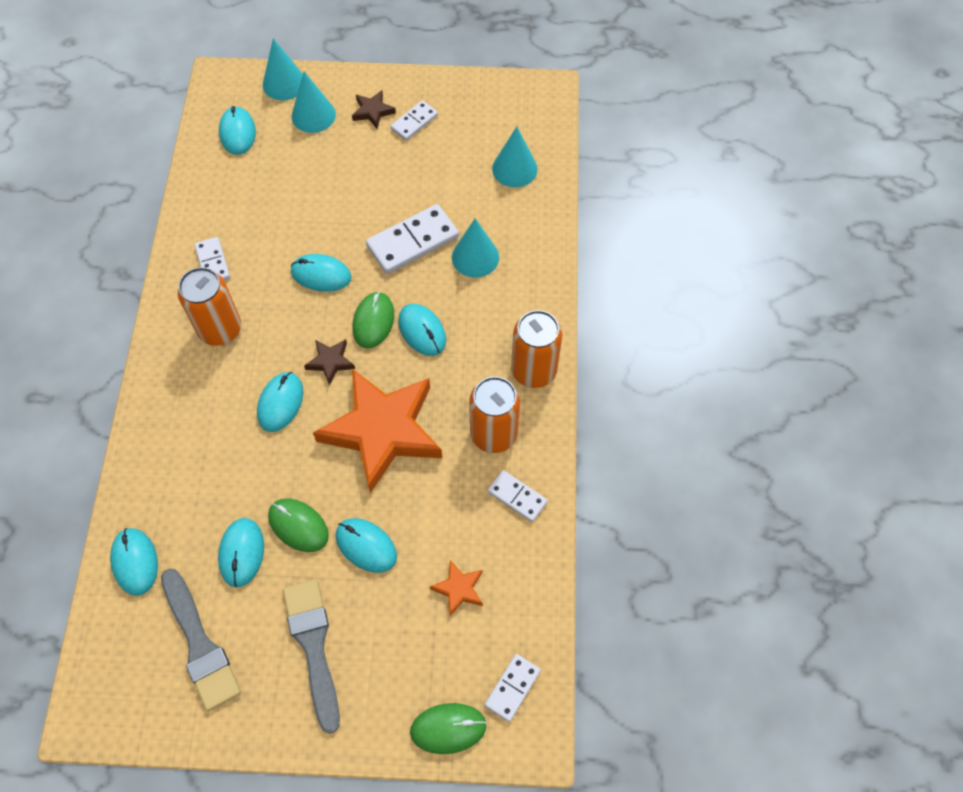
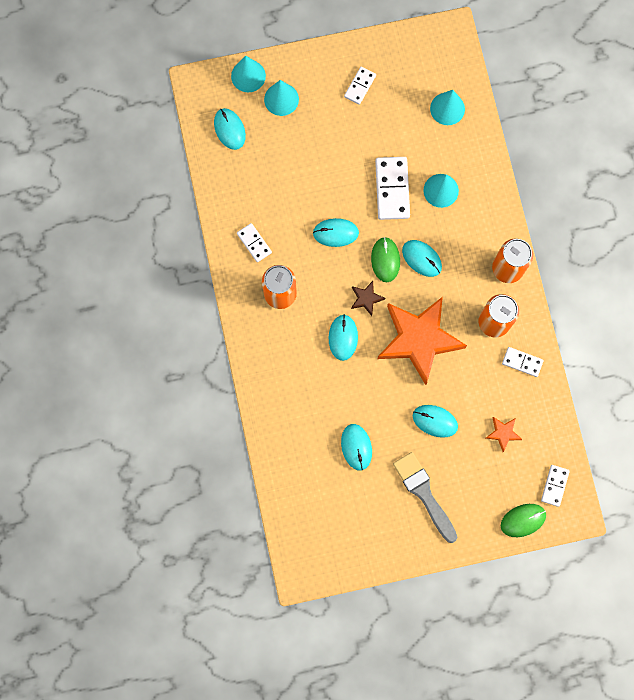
camera: 15 degrees left, 15 degrees up
turquoise mouse [110,528,158,596] -> none
grey brush [161,568,241,711] -> none
green mouse [268,498,329,552] -> none
brown star [352,90,396,129] -> none
white domino [366,204,459,274] -> white domino turned 45 degrees counterclockwise [375,157,410,220]

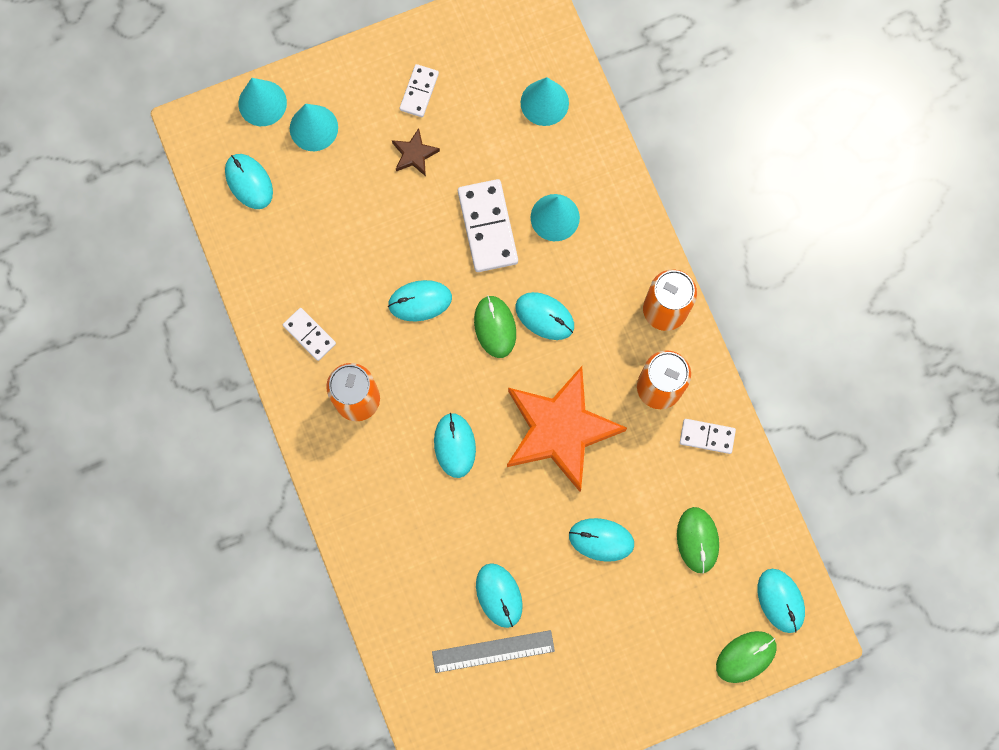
camera: 10 degrees left, 0 degrees up
brown star [351,281,385,316] -> brown star moved to [392,128,440,176]
grey brush [393,452,457,543] -> none
orange star [486,417,522,452] -> green mouse [677,507,719,573]
white domino [541,465,570,507] -> turquoise mouse [758,569,805,633]
none -> grey ruler [432,630,555,673]

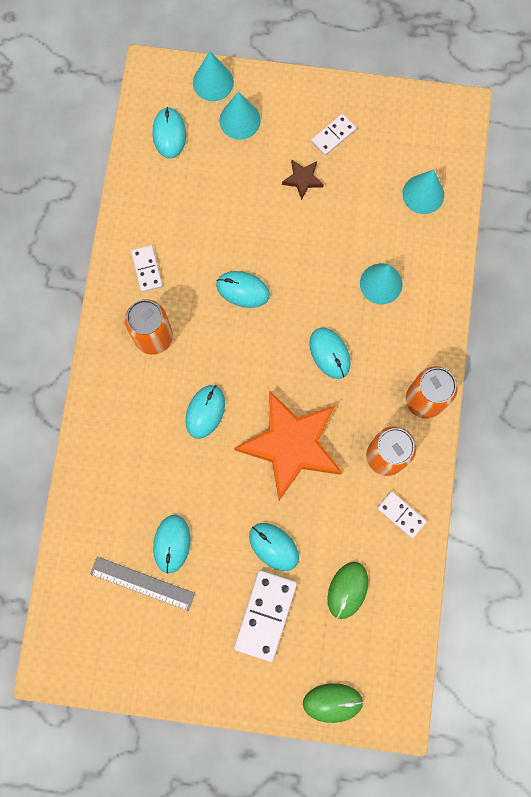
camera: 30 degrees right, 0 degrees up
white domino [458,179,518,272] -> white domino moved to [234,570,297,662]
green mouse [474,295,516,358] -> none
turquoise mouse [758,569,805,633] -> none

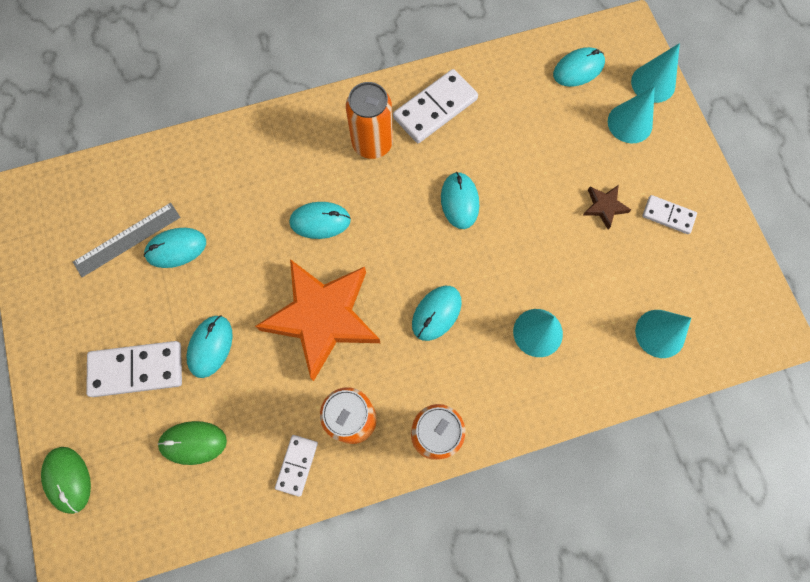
camera: 65 degrees right, 5 degrees down
grey ruler [90,557,195,611] -> grey ruler turned 60 degrees clockwise [73,203,180,277]
white domino [131,245,163,292] -> white domino [393,69,478,143], size x1.73

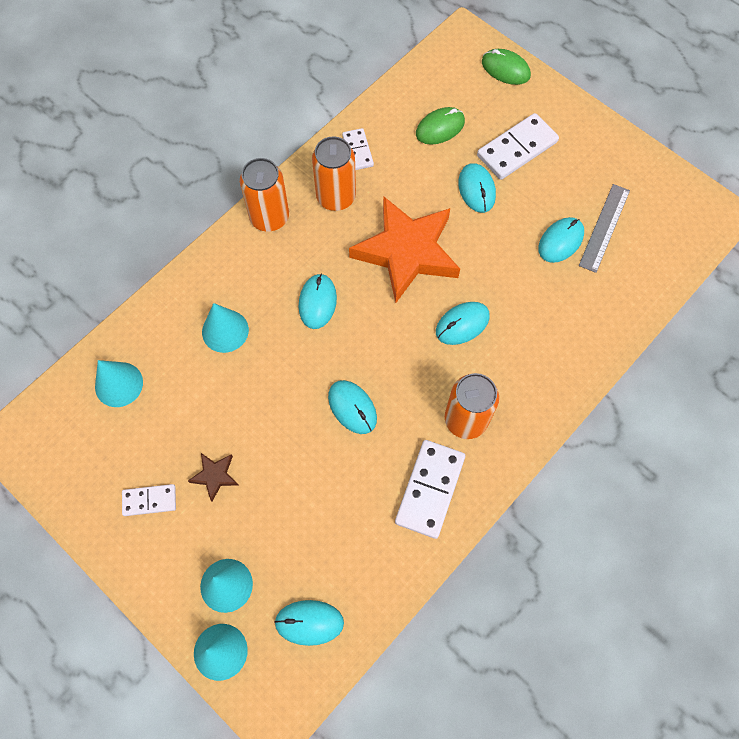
camera: 150 degrees right, 5 degrees down
turquoise mouse [553,47,605,87] -> turquoise mouse turned 60 degrees clockwise [274,600,344,646]

